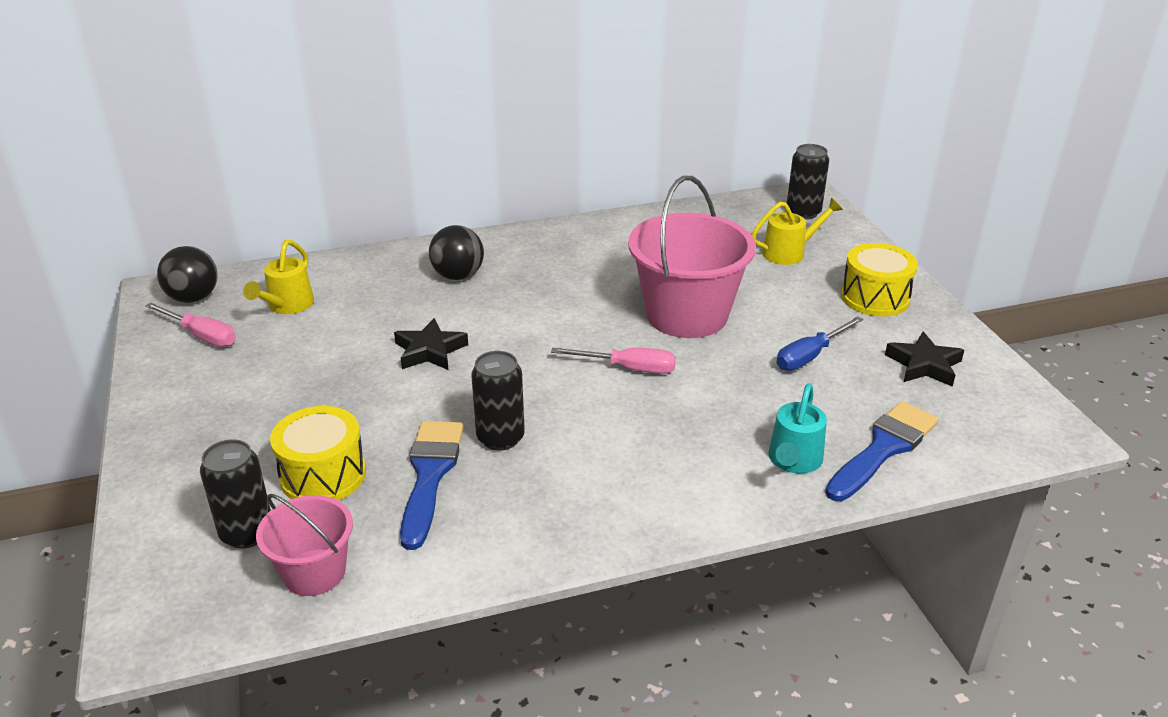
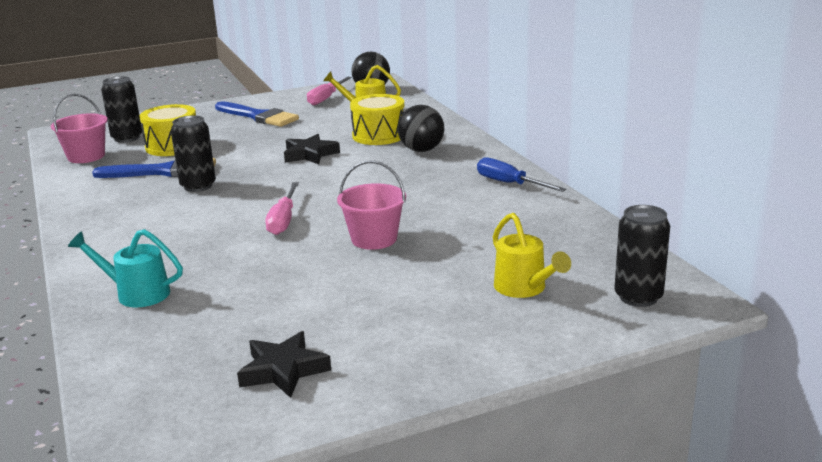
camera: 85 degrees right, 10 degrees down
pink bucket [628,176,756,338] -> pink bucket [337,161,406,250], size x0.55
blue screwdriver [777,316,863,371] -> blue screwdriver moved to [477,157,567,192]
blue brush [825,401,939,501] -> blue brush moved to [215,101,299,127]
yellow drum [841,243,918,317] -> yellow drum moved to [350,94,404,145]

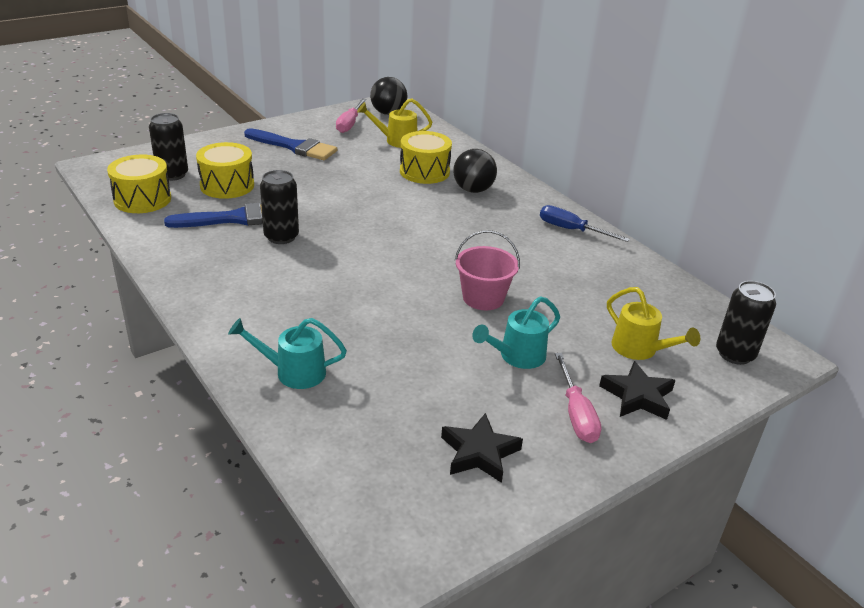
camera: 15 degrees left, 10 degrees up
pink bucket [51,94,108,163] -> yellow drum [107,155,171,213]
pink screwdriver [265,182,299,235] -> pink screwdriver moved to [555,353,601,443]
black star [284,134,340,164] -> black star moved to [599,361,676,420]
none -> turquoise watering can [472,296,560,369]

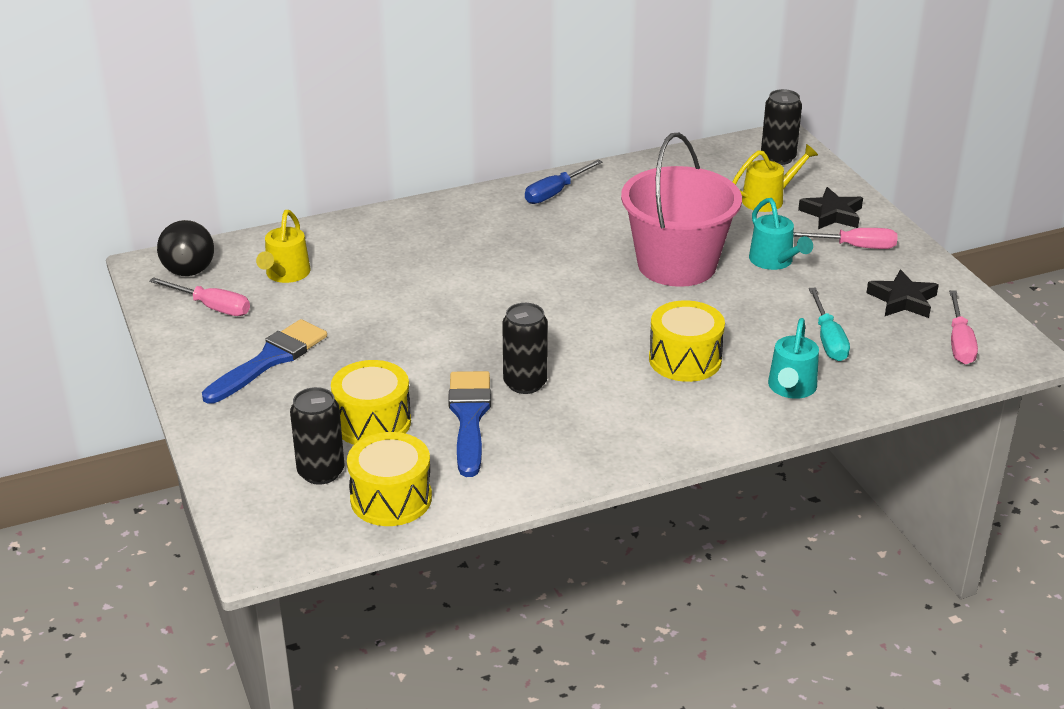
camera: 75 degrees left, 0 degrees up
yellow drum [400,131,452,184] -> yellow drum moved to [649,300,725,382]
black ball [453,149,497,193] -> none
pink bucket [455,230,520,310] -> pink bucket [621,133,742,287], size x1.81
none -> turquoise screwdriver [809,288,850,361]
none -> pink screwdriver [949,290,978,364]

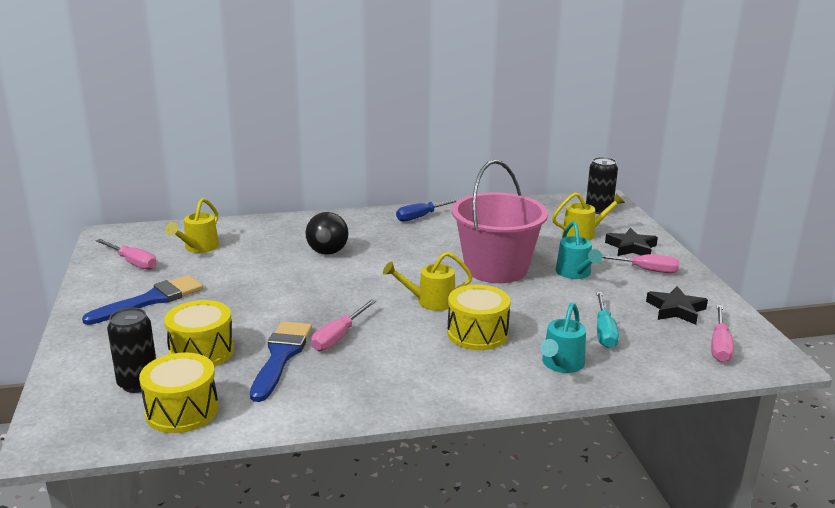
camera: 10 degrees right, 10 degrees down
black ball [157,220,214,276] -> black ball moved to [305,212,349,255]
black can [502,303,548,394] -> pink screwdriver [311,299,376,351]
none -> yellow watering can [383,252,473,311]

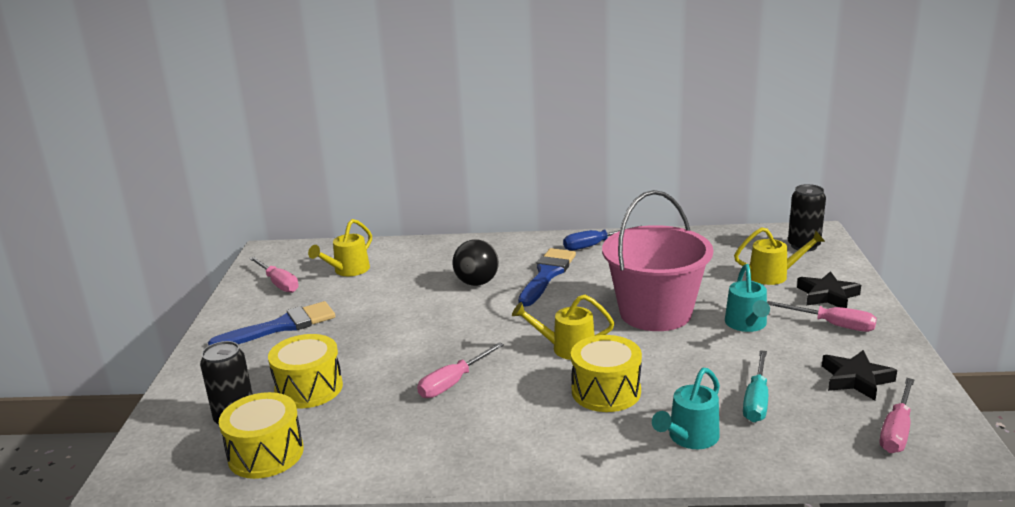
camera: 15 degrees right, 0 degrees up
blue brush [250,321,312,402] -> blue brush moved to [518,248,576,306]

